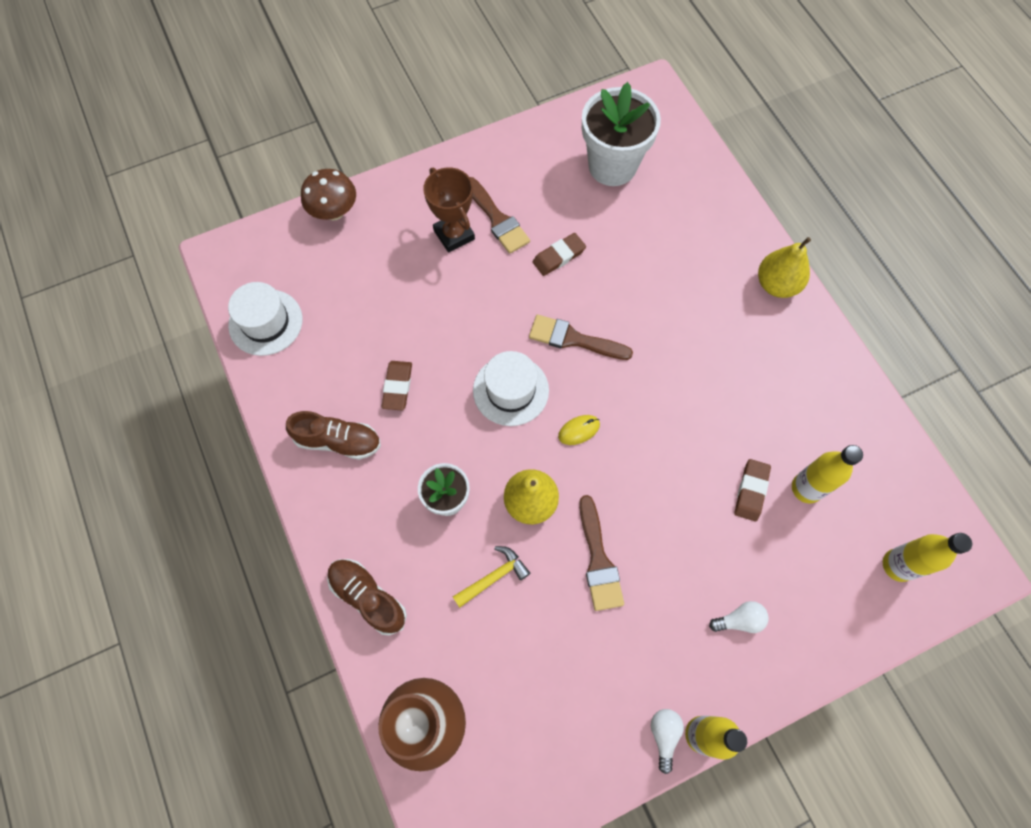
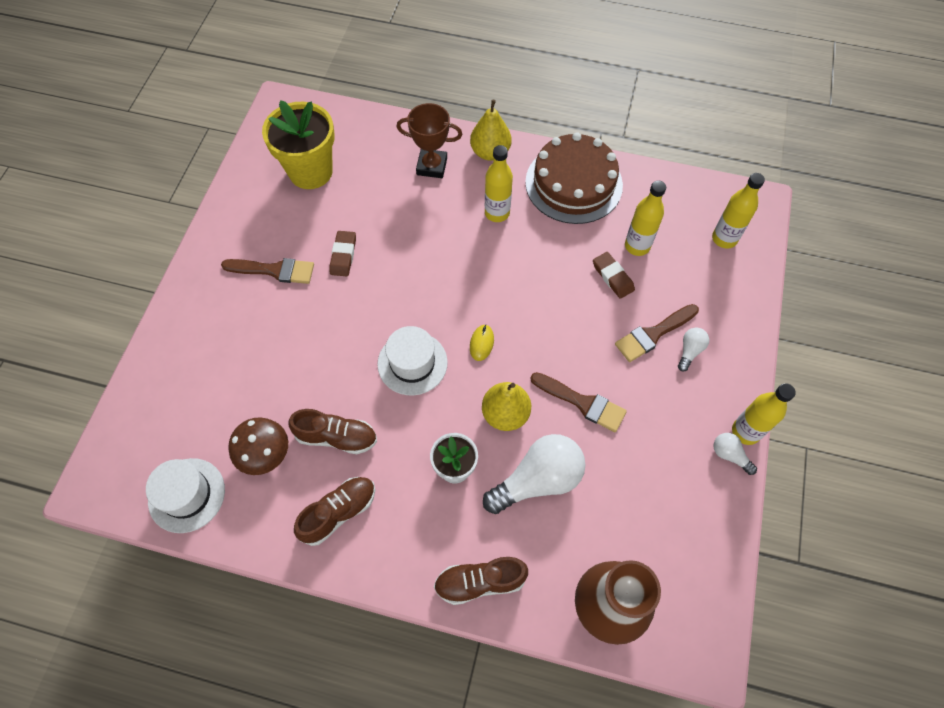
camera: 50 degrees left, 5 degrees down
brown mushroom [301,169,356,220] -> brown mushroom moved to [228,418,288,475]
brown eraser [382,361,412,410] -> brown shoe [289,409,377,454]
brown trophy [423,167,475,253] -> brown trophy moved to [397,103,462,178]
yellow hammer [453,546,530,608] -> white light bulb [483,434,586,514]
brown brush [529,315,633,360] -> brown brush moved to [615,304,699,362]
white flower pot [582,82,661,186] -> yellow flower pot [262,100,335,189]
none -> yellow bottle [485,145,513,222]
none -> brown cake [525,133,623,224]

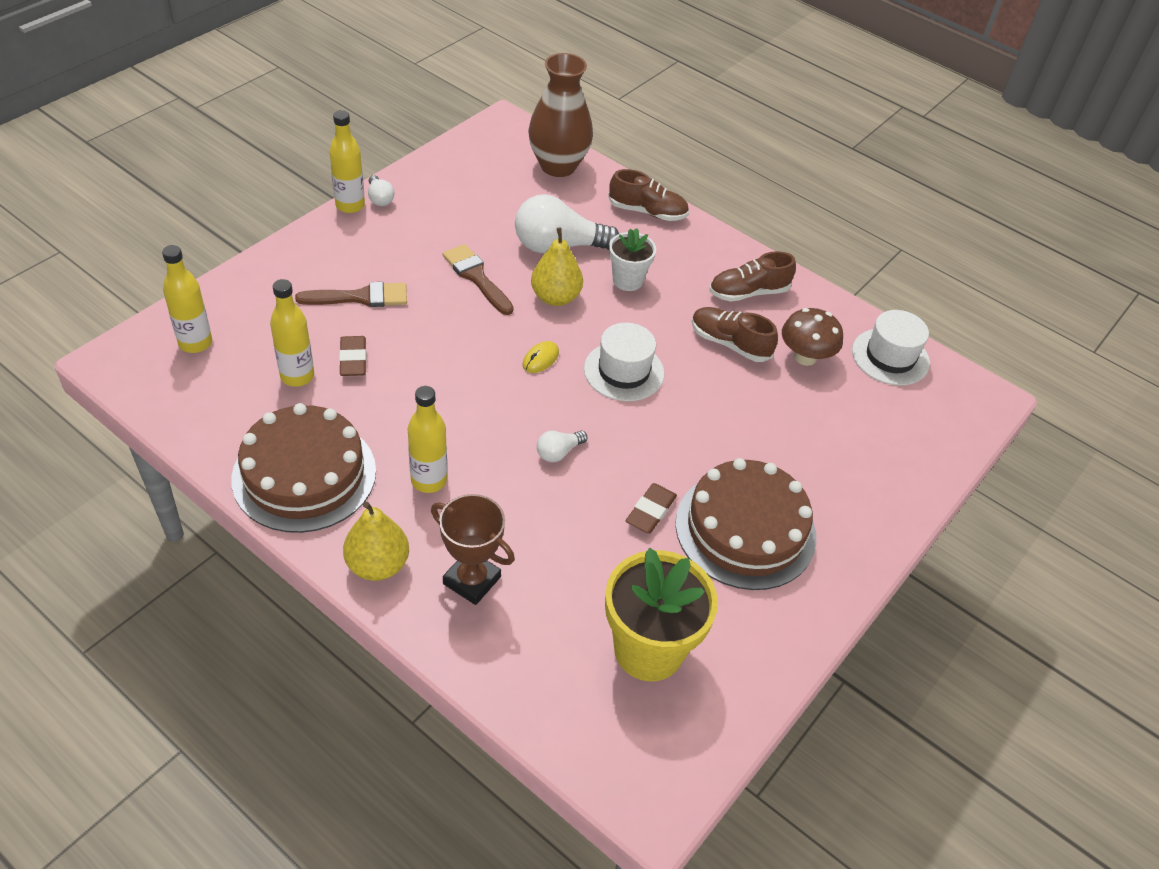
camera: 160 degrees left, 15 degrees down
brown brush [221,258,314,284] -> brown cake [675,458,816,590]
white light bulb [678,328,709,372] -> white light bulb moved to [537,431,587,462]

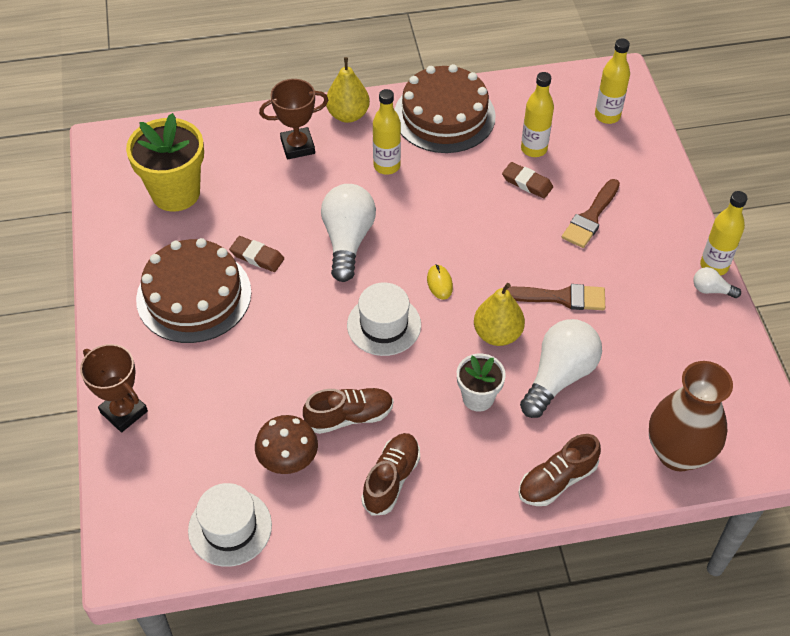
camera: 135 degrees right, 5 degrees up
white light bulb [537,431,587,462] -> white light bulb [321,184,376,282], size x2.14
brown eraser [626,483,677,533] -> brown eraser turned 45 degrees counterclockwise [229,236,284,272]
none -> brown trophy [80,344,148,432]

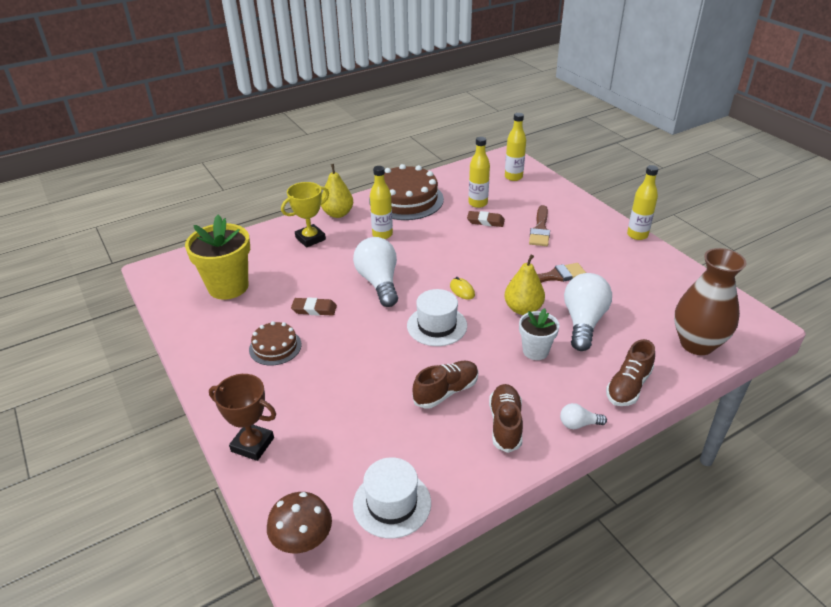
camera: 20 degrees left, 15 degrees down
brown cake [136,238,251,343] -> brown cake [249,321,302,366], size x0.53
brown mushroom [255,415,318,474] -> brown mushroom moved to [267,492,332,553]
brown trophy [259,79,328,159] -> yellow trophy [281,182,329,248]
white light bulb [693,267,741,298] -> white light bulb moved to [560,403,607,429]

